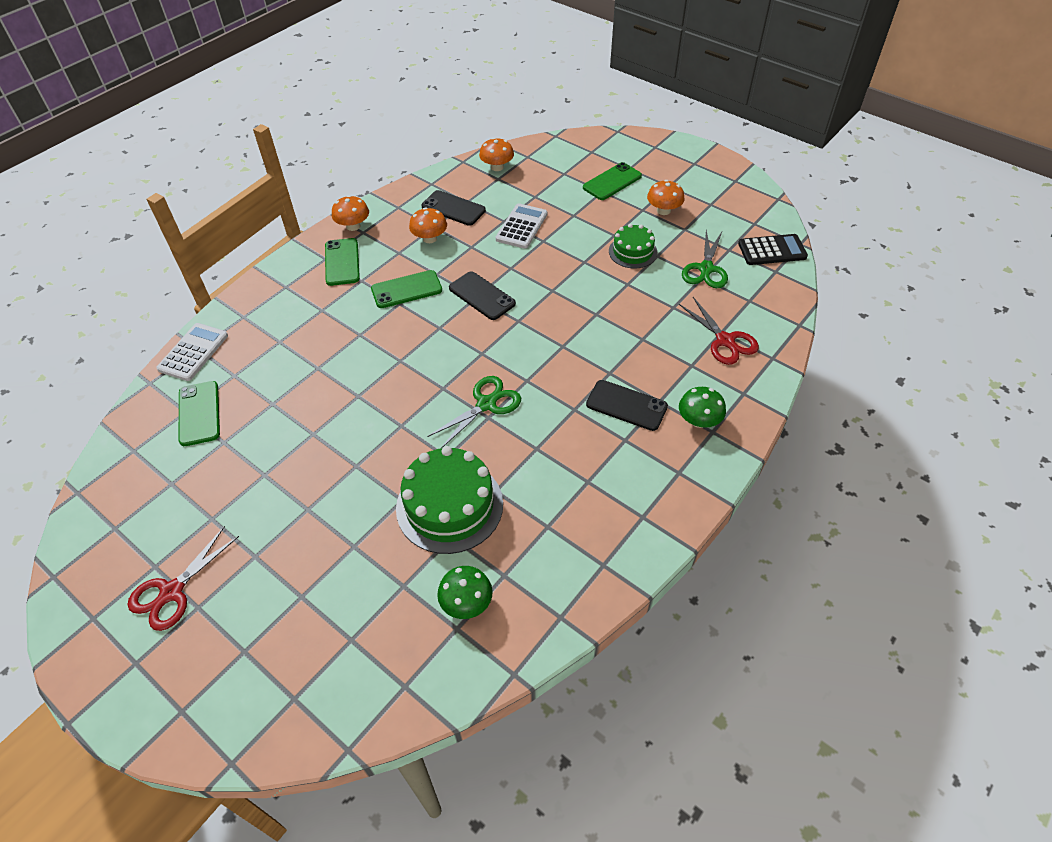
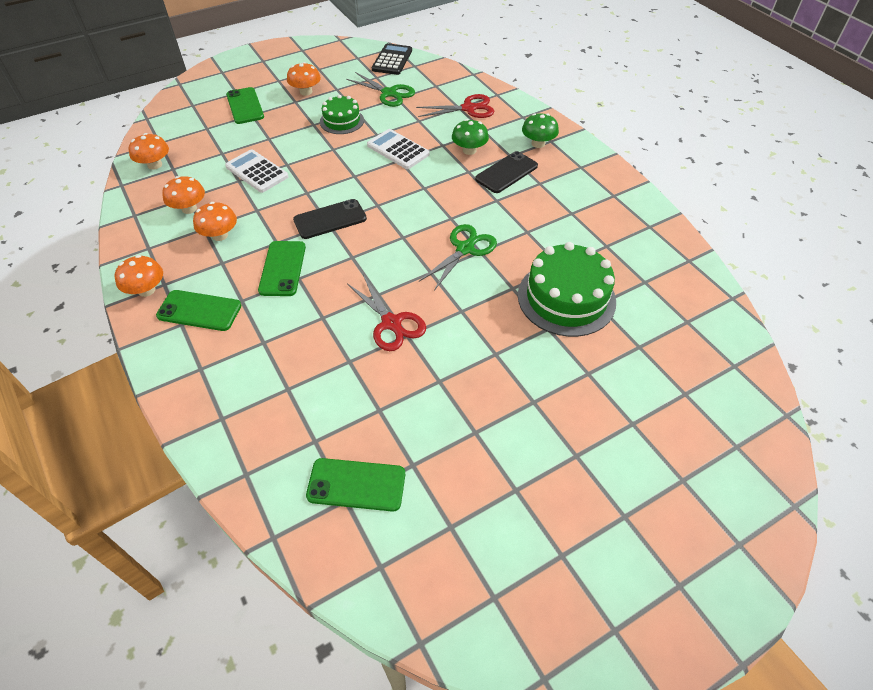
camera: 70 degrees left, 0 degrees up
red scissors [128,526,239,631] -> red scissors moved to [347,275,426,351]
white calculator [156,323,228,381] -> white calculator moved to [367,129,430,169]
black phone [422,190,486,226] -> orange mushroom [162,176,205,214]
green scissors [427,376,521,449] -> green scissors turned 60 degrees clockwise [419,224,497,291]
green mushroom [437,566,493,619] -> green mushroom moved to [452,119,489,155]

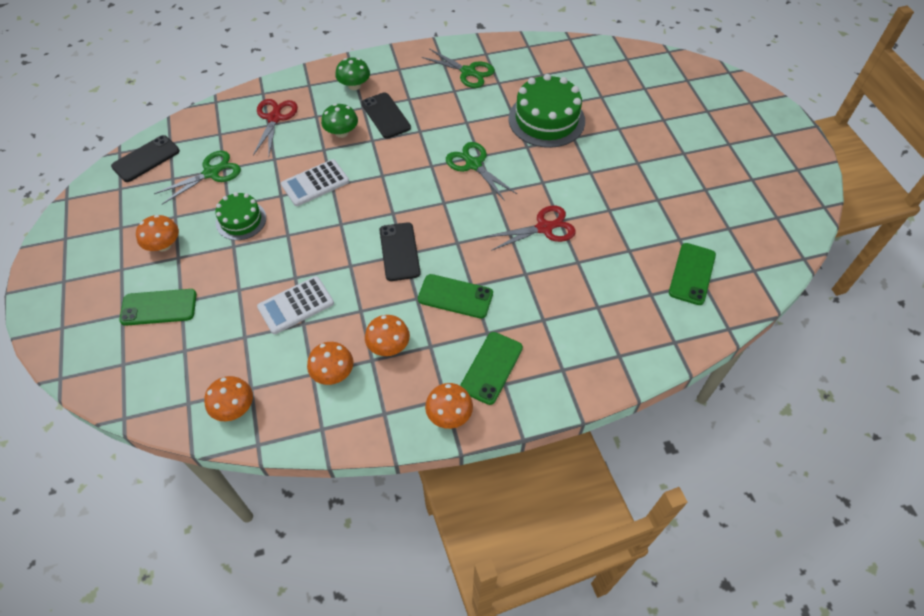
camera: 75 degrees left, 5 degrees up
black calculator [372,43,412,75] -> black phone [111,135,180,182]
none -> green scissors [421,48,495,88]

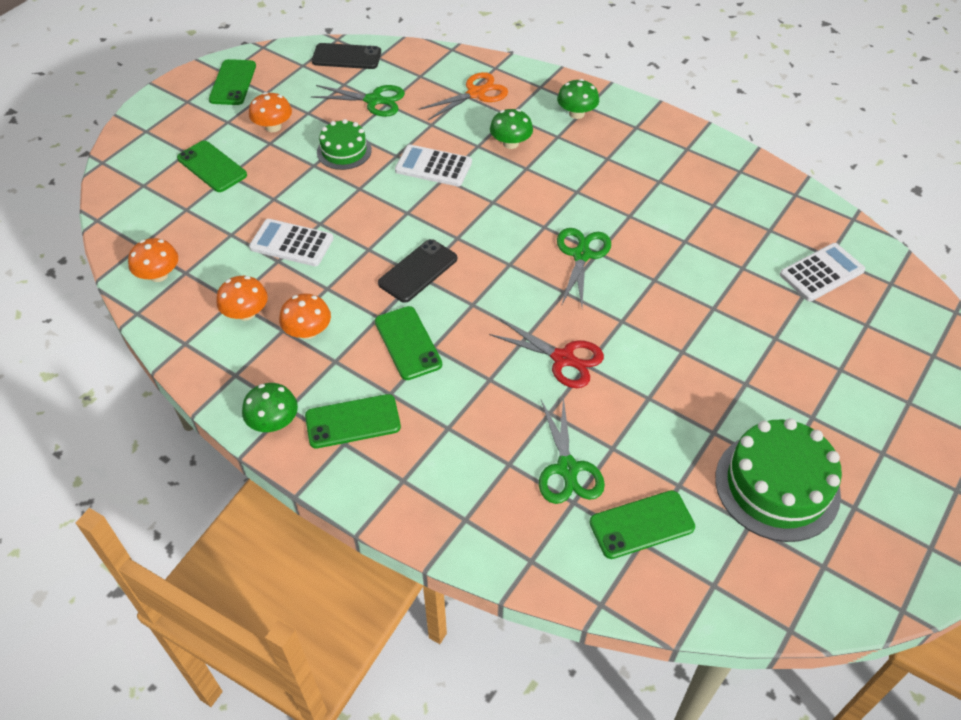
camera: 50 degrees right, 5 degrees down
red scissors [253,99,298,155] -> orange scissors [419,72,508,120]
black phone [361,92,411,139] -> none
green scissors [421,48,495,88] -> green scissors moved to [539,396,605,504]
orange mushroom [425,383,473,429] -> green mushroom [242,383,298,432]
green cake [508,74,585,148] -> green cake moved to [715,418,842,542]
none -> green phone [209,59,256,105]
none -> white calculator [780,243,865,301]

